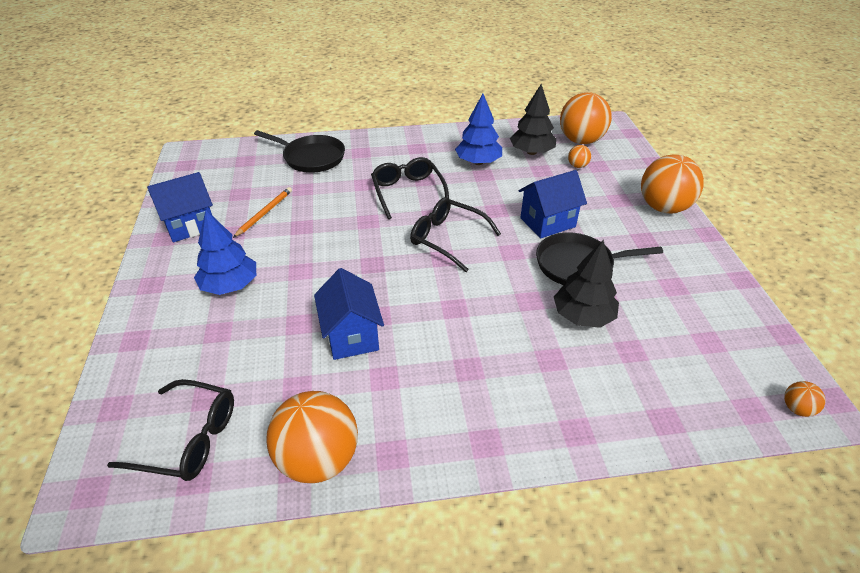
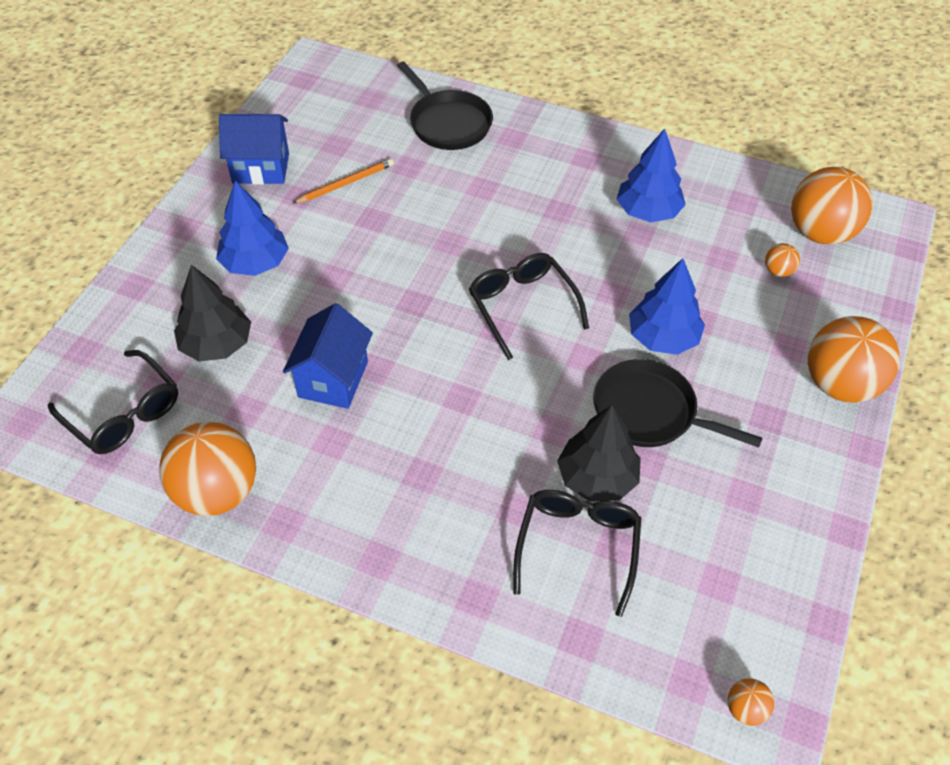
camera: 30 degrees right, 10 degrees up
black glasses [371,157,449,219] -> black glasses moved to [513,490,641,617]
black tree [510,84,556,155] -> black tree moved to [174,265,251,362]
blue house [519,170,587,238] -> blue tree [629,258,705,355]

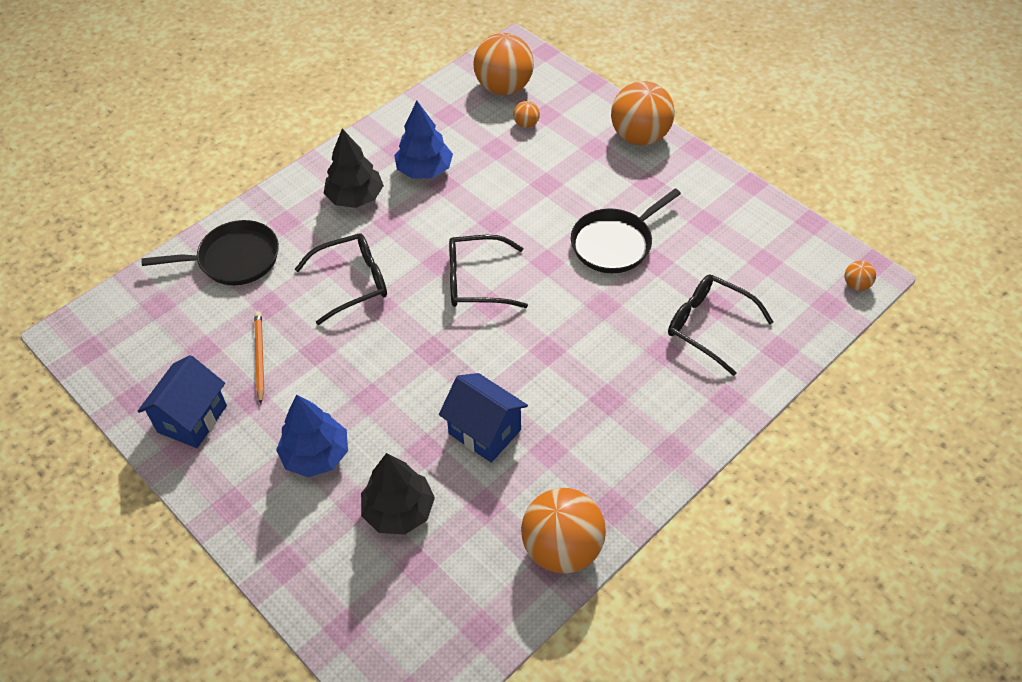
camera: 65 degrees left, 0 degrees up
black glasses [48,350,178,454] -> black glasses moved to [295,233,387,325]
black tree [557,405,641,502] -> black tree moved to [324,129,384,208]
blue tree [629,258,705,355] -> none

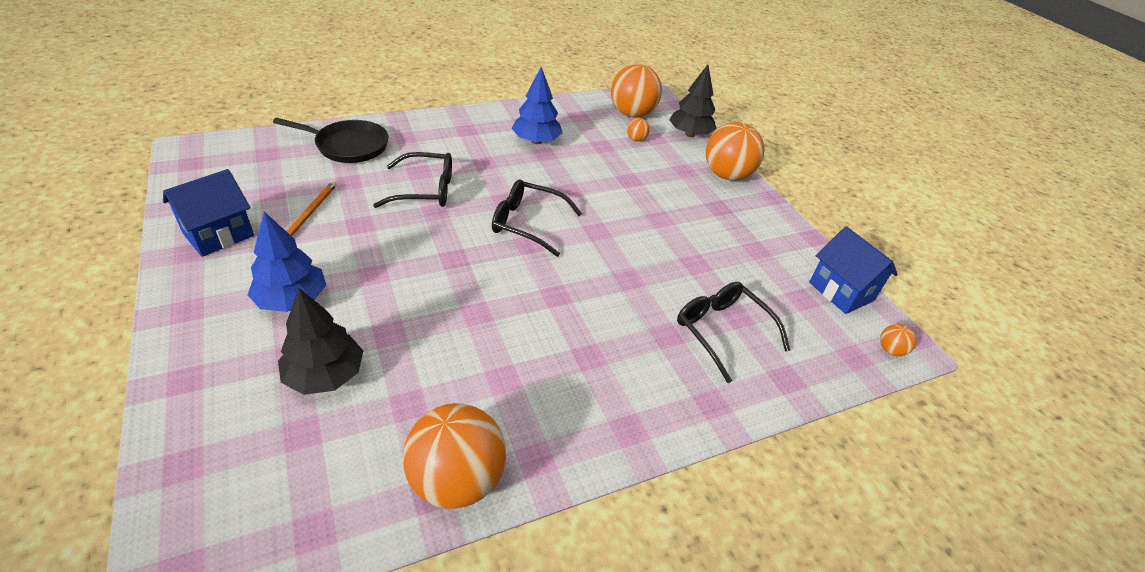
camera: 15 degrees right, 10 degrees down
black tree [324,129,384,208] -> black tree moved to [669,64,716,137]
blue house [439,373,528,463] -> blue house moved to [809,226,898,314]
black pan [571,188,681,273] -> none

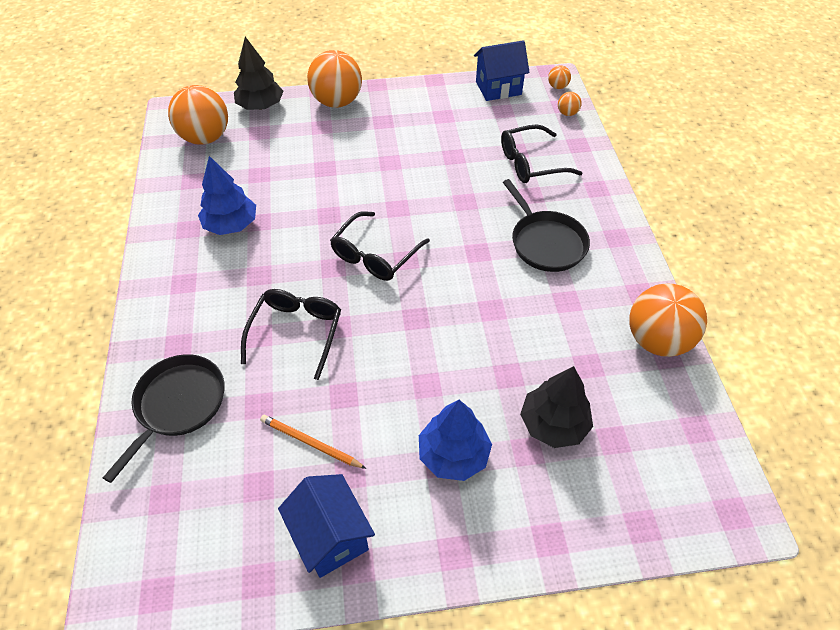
camera: 70 degrees left, 10 degrees up
orange ball [627,118,650,141] -> orange ball moved to [558,92,582,116]
none -> black pan [503,179,590,272]

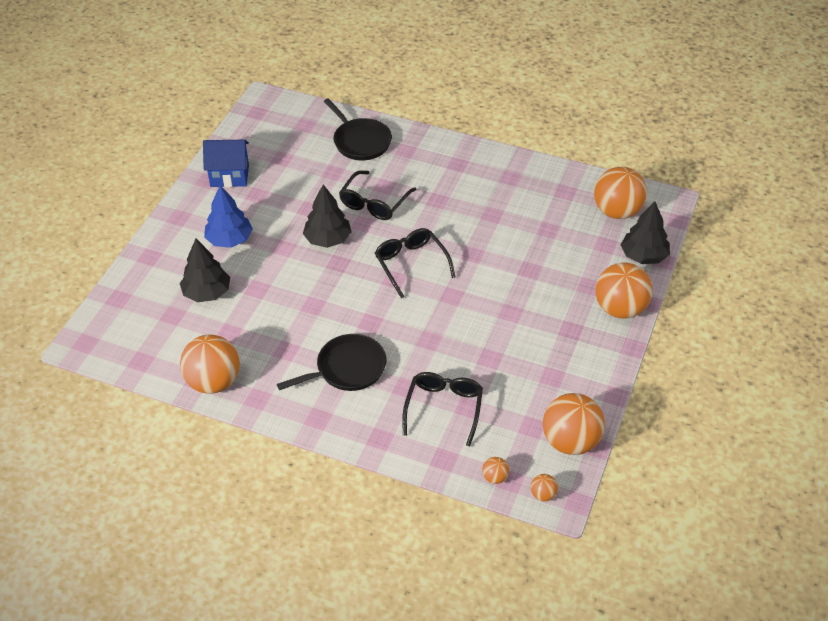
camera: 120 degrees right, 5 degrees down
blue tree [198,156,256,235] -> none
black glasses [241,289,341,380] -> black glasses turned 75 degrees clockwise [339,170,416,220]
orange pencil [260,415,366,469] -> none
blue house [474,40,530,101] -> orange ball [543,393,605,455]
black pan [503,179,590,272] -> black pan turned 150 degrees clockwise [277,334,387,391]
none -> black tree [303,185,352,248]

